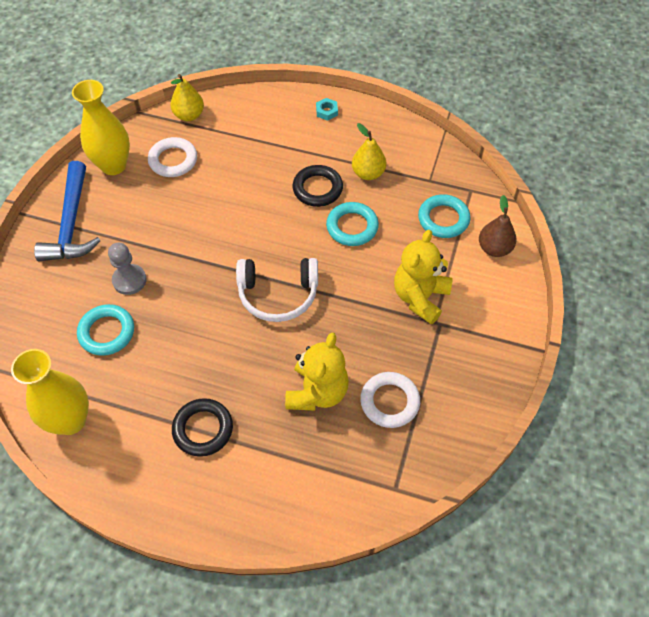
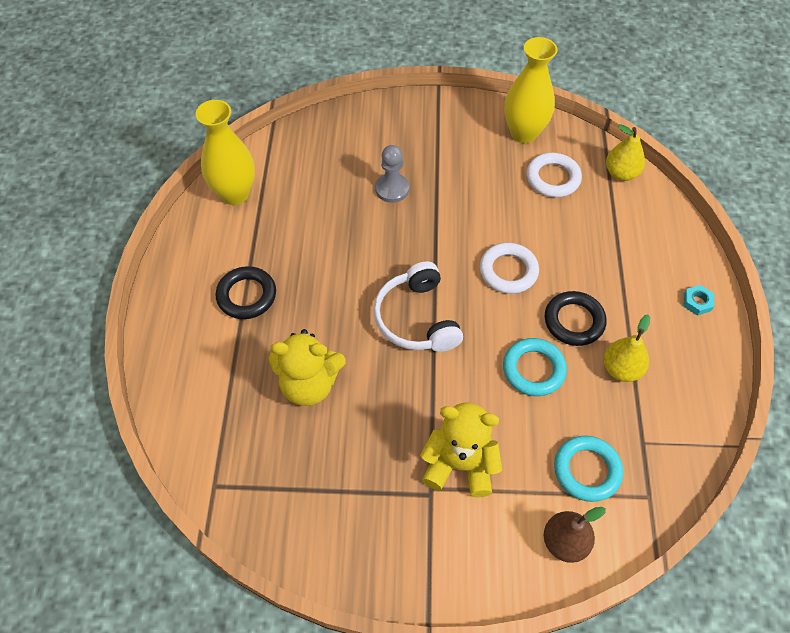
camera: 75 degrees right, 0 degrees up
blue hammer [34,161,101,261] -> none
turquoise ring [77,304,134,356] -> none
white ring [360,372,420,428] -> white ring moved to [480,243,539,294]

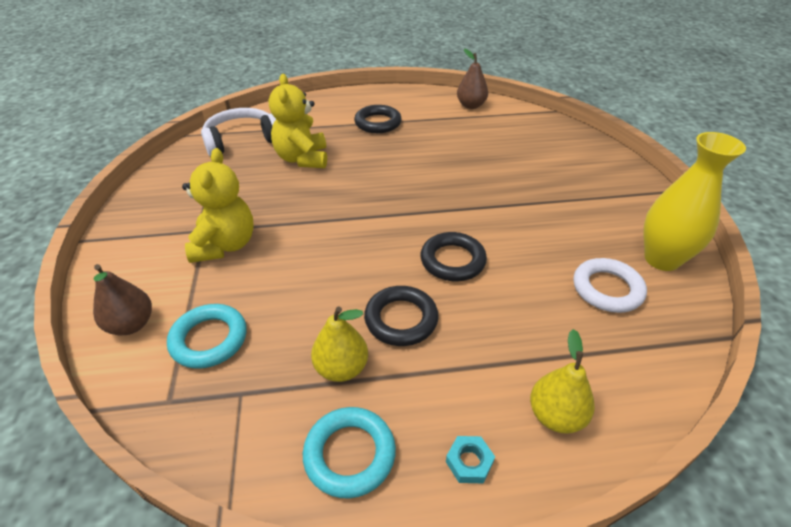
camera: 80 degrees right, 15 degrees down
yellow vase [196,100,255,205] -> brown pear [457,49,488,109]
white headphones [374,262,463,352] -> white headphones moved to [201,108,276,157]
grey pawn [375,145,409,203] -> none
white ring [480,243,539,294] -> black ring [420,232,487,281]
turquoise ring [503,338,567,396] -> turquoise ring moved to [303,407,396,499]
yellow pear [606,124,645,181] -> yellow pear moved to [530,329,595,434]

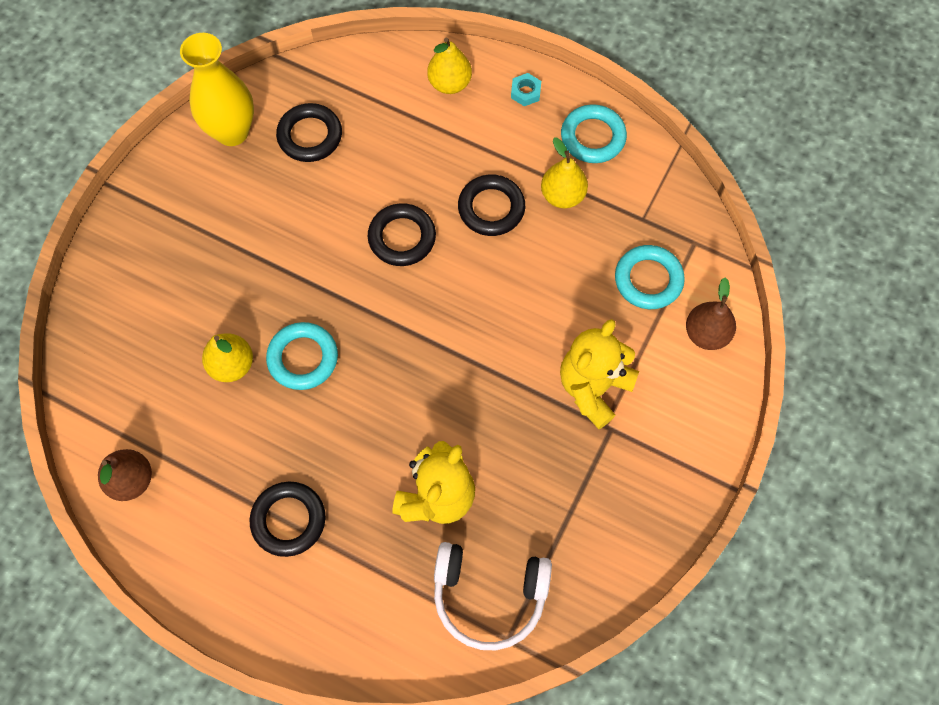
camera: 145 degrees left, 25 degrees up
white ring [573,258,647,313] -> black ring [276,103,342,162]
none -> yellow pear [202,333,253,382]
none -> turquoise ring [266,322,338,390]

